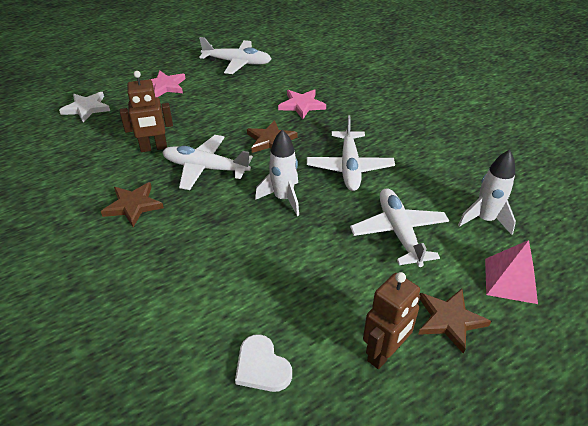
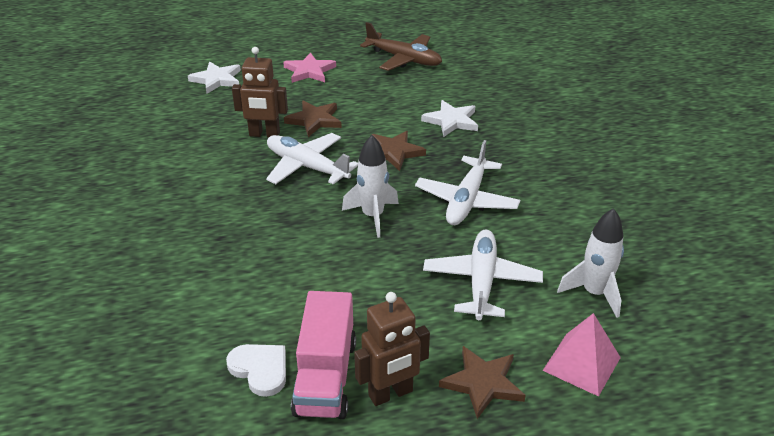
camera: 20 degrees right, 5 degrees down
brown star [101,182,164,227] -> brown star moved to [284,100,342,137]
white plane [199,37,271,74] -> brown plane [360,22,442,71]
white heart [235,334,292,392] -> white heart turned 150 degrees clockwise [226,344,286,397]
pink star [278,89,326,119] -> white star [421,100,478,137]
none -> pink truck [291,291,356,419]

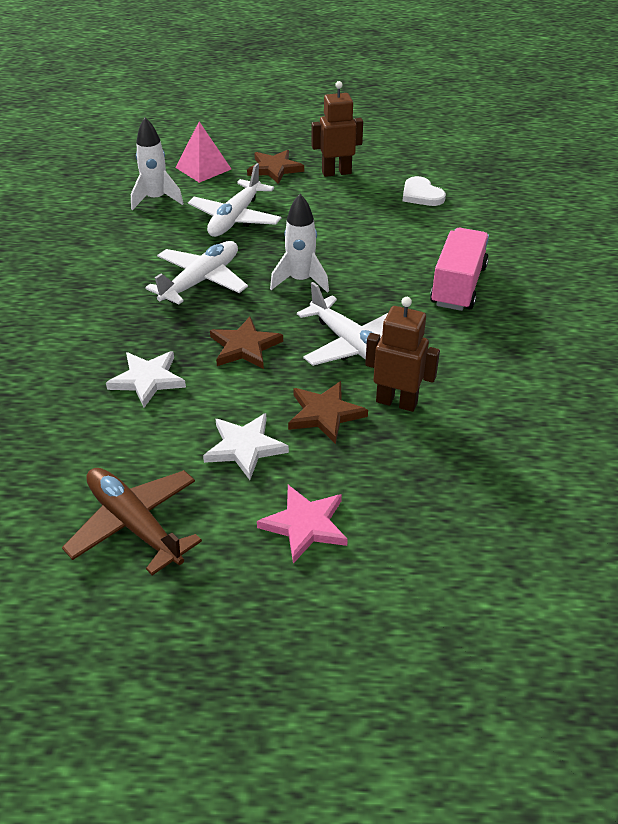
camera: 165 degrees left, 5 degrees up
white star [188,62,241,94] -> white star moved to [203,413,289,480]
pink truck [291,291,356,419] -> pink truck moved to [430,228,489,311]

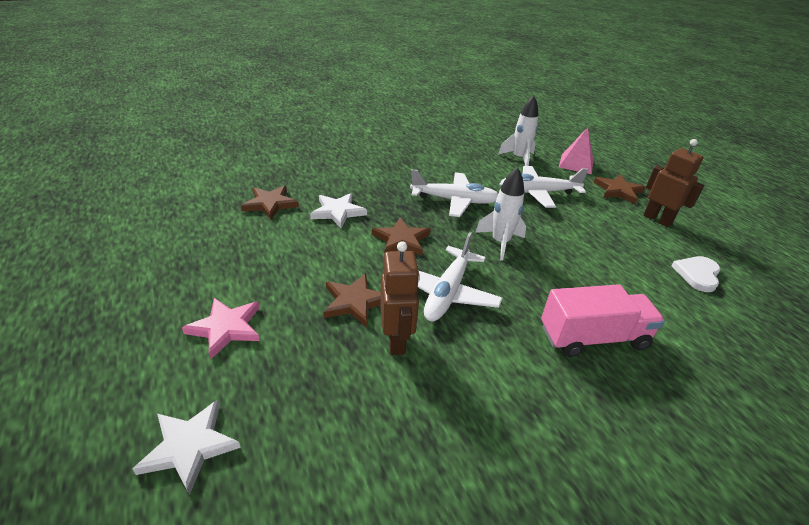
camera: 60 degrees right, 5 degrees down
brown plane [62,468,202,575] -> none
white star [203,413,289,480] -> white star moved to [132,400,241,495]
none -> brown star [241,185,299,220]

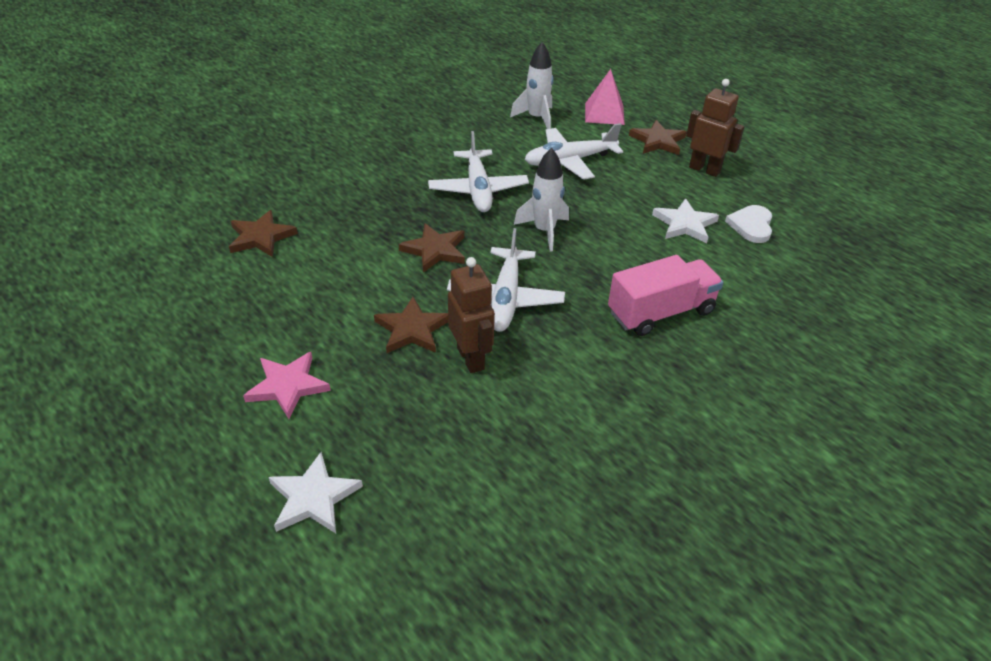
camera: 15 degrees left, 5 degrees up
white star [310,193,367,228] -> white star moved to [652,198,719,243]
white plane [410,169,498,217] -> white plane turned 90 degrees clockwise [428,131,529,212]

